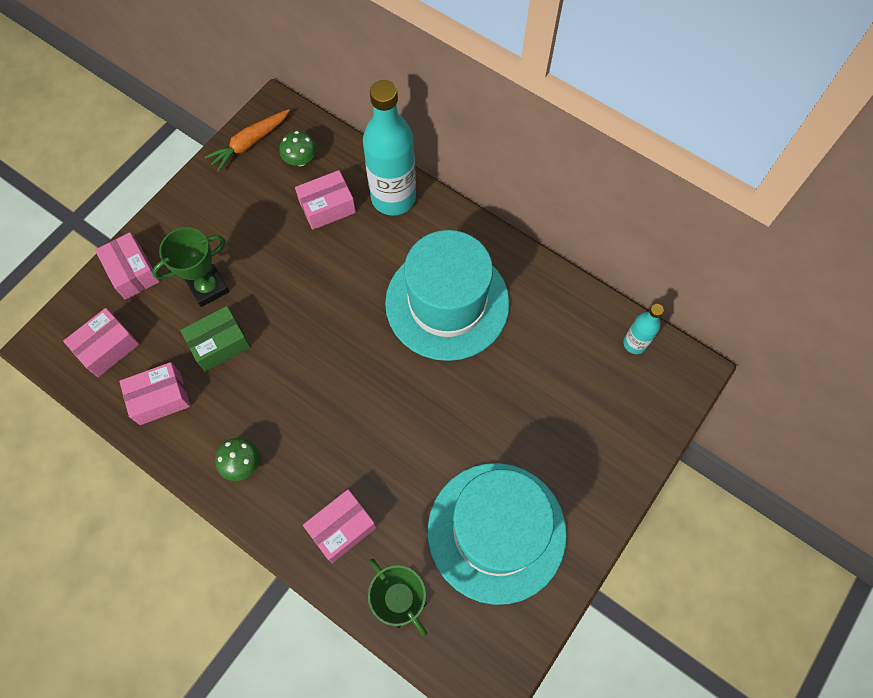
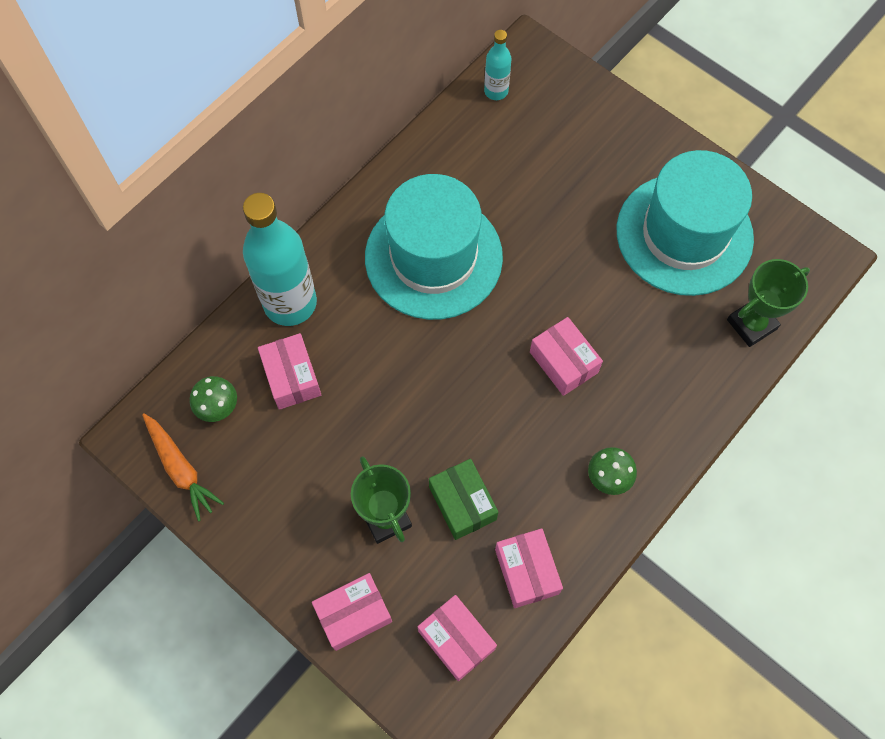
camera: 85 degrees left, 0 degrees up
pink box [303,489,377,563] -> pink box moved to [530,317,603,396]

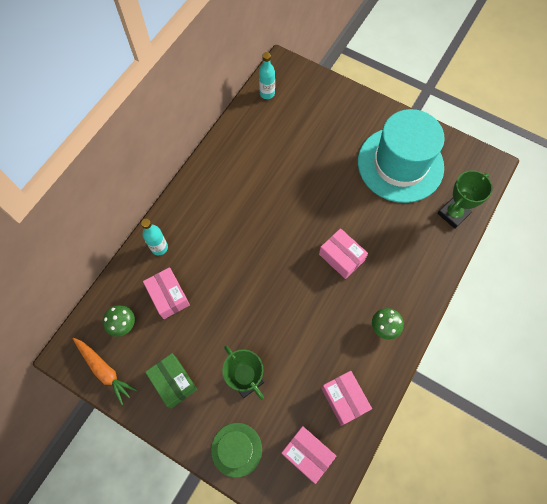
camera: 10 degrees left, 0 degrees up
turquoise bottle [243,193,317,326] -> turquoise bottle [141,219,168,255], size x0.49
pink box [312,573,392,651] -> green hat [211,423,262,478]
turquoise hat [365,174,503,320] -> none
green box [429,459,498,540] -> green box moved to [145,353,197,408]

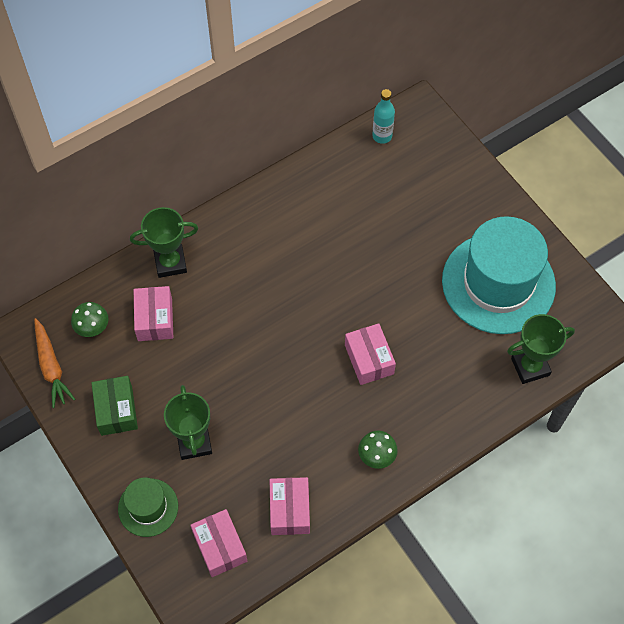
camera: 25 degrees right, 5 degrees down
turquoise bottle [141,219,168,255] -> green trophy [130,207,198,278]

